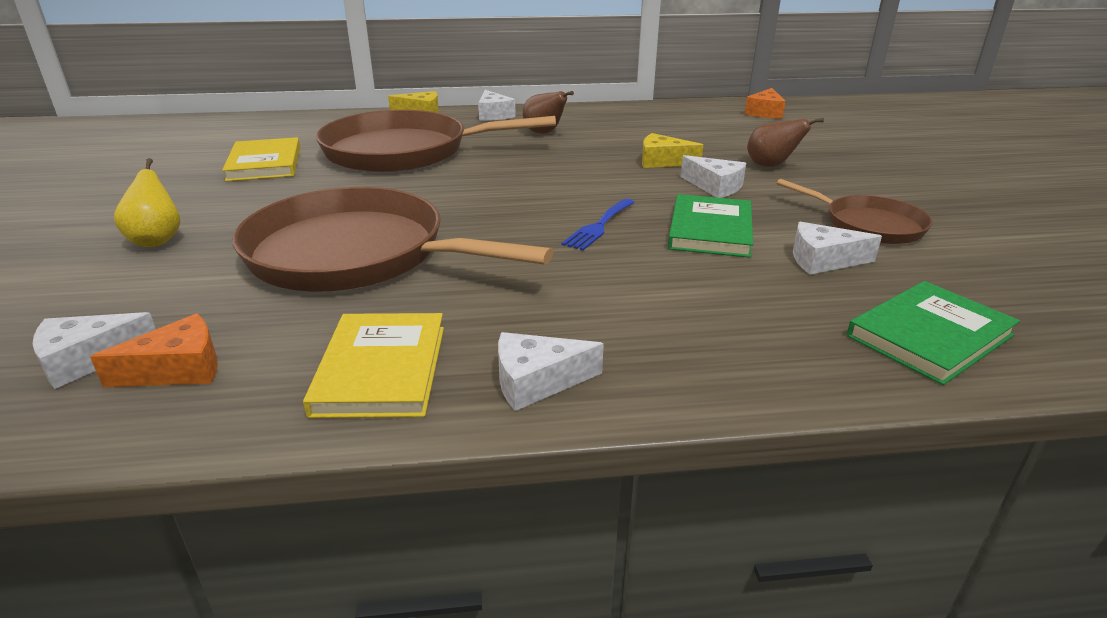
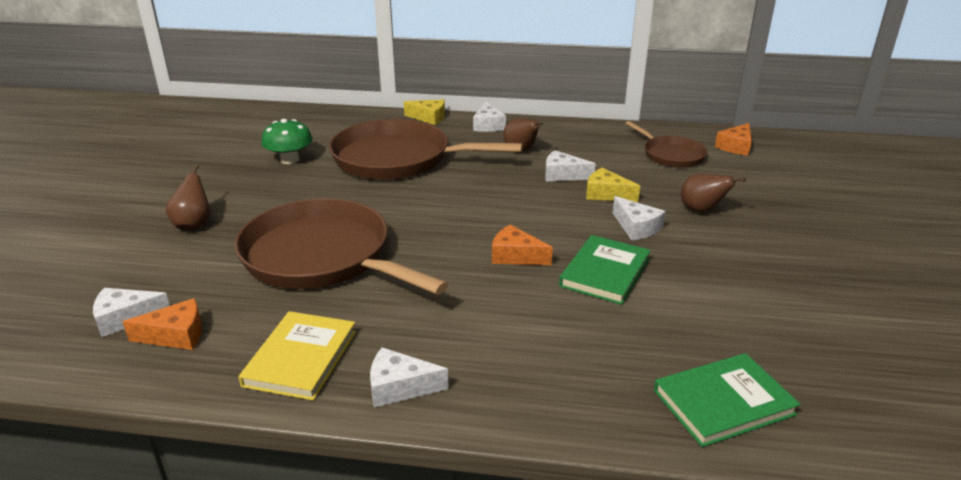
camera: 15 degrees right, 0 degrees up
yellow pear [114,158,180,247] -> brown pear [166,164,210,231]
yellow book [222,137,300,181] -> green mushroom [261,119,312,164]
blue fork [562,199,635,251] -> orange cheese [492,225,553,265]
brown pan [777,179,933,244] -> brown pan moved to [625,121,708,168]
white cheese [793,222,882,275] -> white cheese moved to [545,150,596,181]

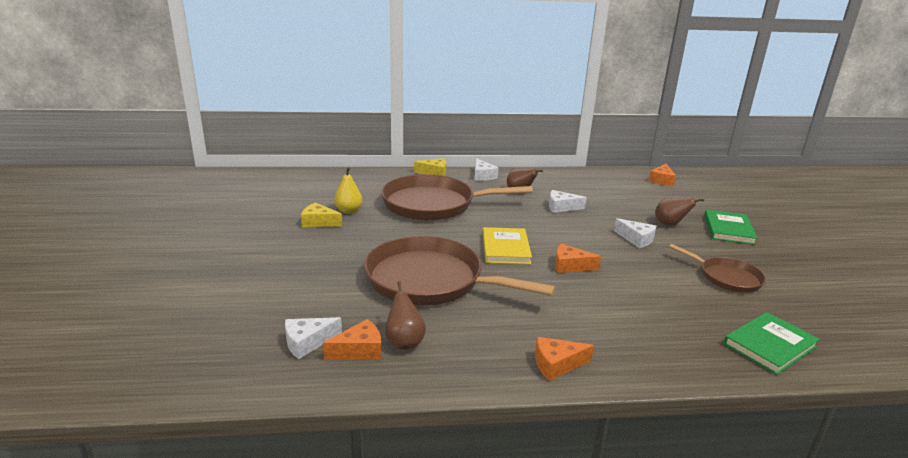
camera: 15 degrees left, 5 degrees down
brown pear [166,164,210,231] -> brown pear moved to [385,281,426,349]
yellow book [238,311,356,401] -> yellow book moved to [483,227,532,264]
green mushroom [261,119,312,164] -> yellow pear [334,167,363,214]
white cheese [370,348,448,408] -> orange cheese [535,337,594,381]
green book [559,235,651,305] -> green book moved to [704,210,758,245]
yellow cheese [586,168,640,202] -> yellow cheese moved to [301,203,342,227]
brown pan [625,121,708,168] -> brown pan moved to [669,244,766,293]

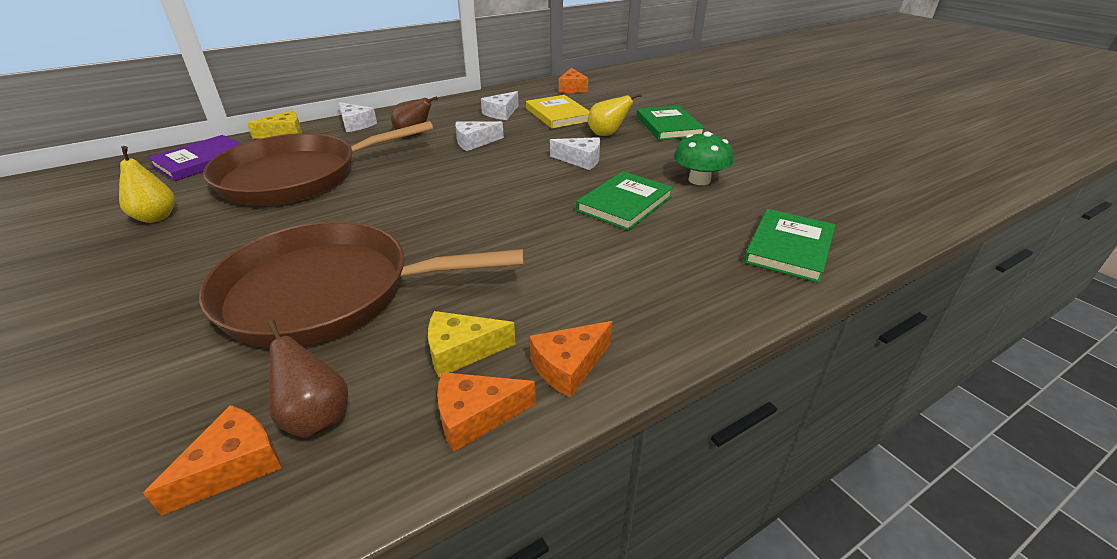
camera: 25 degrees left, 10 degrees up
white cheese [285,317,342,359] -> white cheese moved to [481,91,519,120]
yellow cheese [301,203,342,227] -> yellow cheese moved to [428,311,516,377]
yellow book [483,227,532,264] -> yellow book moved to [526,95,590,129]
orange cheese [555,244,601,273] -> orange cheese moved to [437,372,536,452]
brown pear [655,198,704,226] -> yellow pear [588,93,642,136]
brown pan [669,244,766,293] -> green mushroom [674,131,733,185]
none -> purple book [147,135,240,181]
none -> green book [576,171,673,231]

